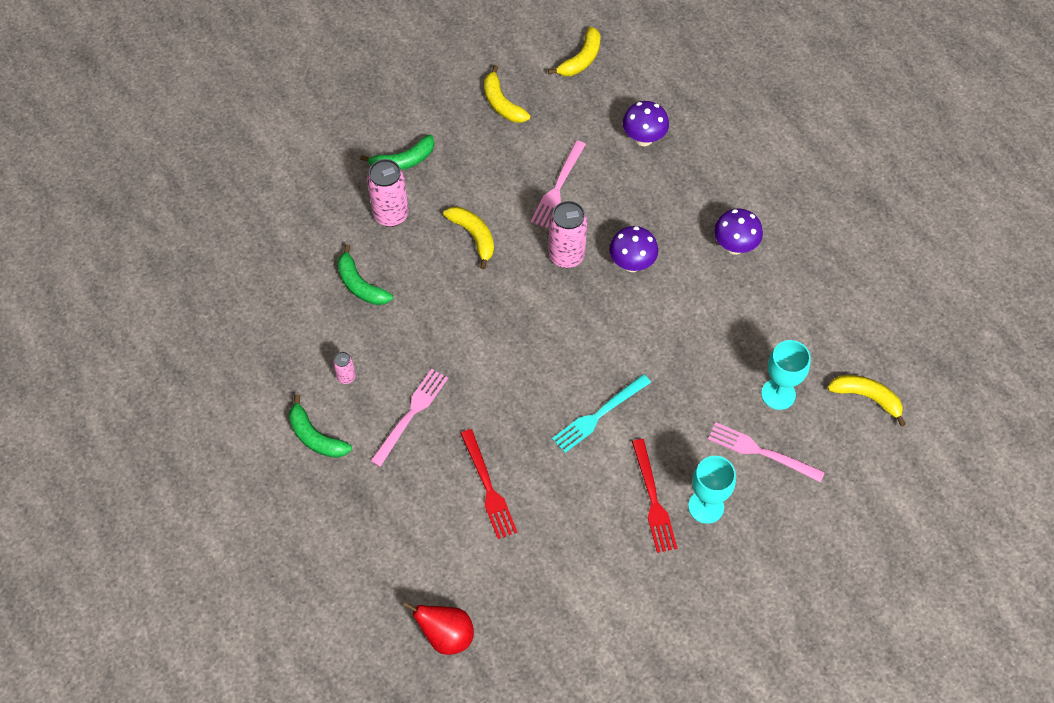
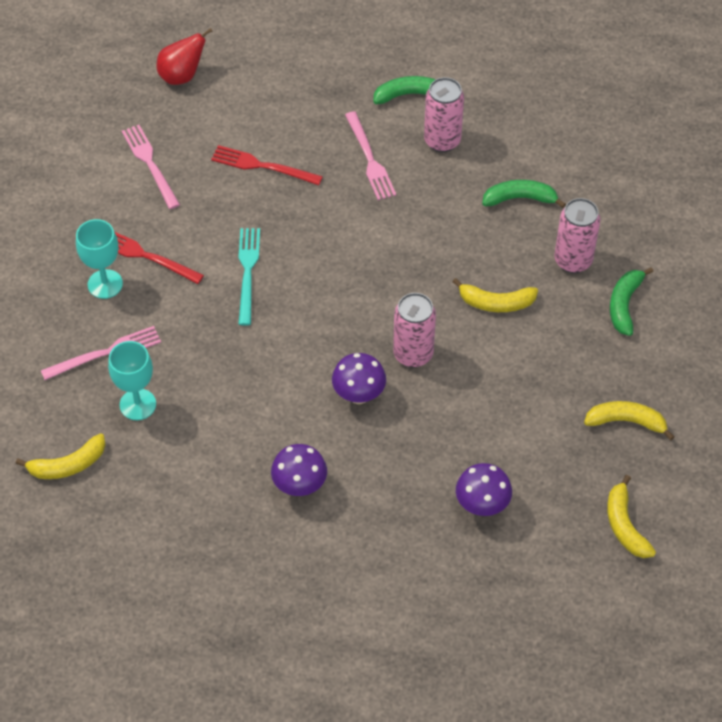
camera: 130 degrees right, 5 degrees down
pink can [333,352,356,384] -> pink can [424,77,464,152], size x2.00
pink fork [531,140,586,228] -> pink fork moved to [122,125,180,209]

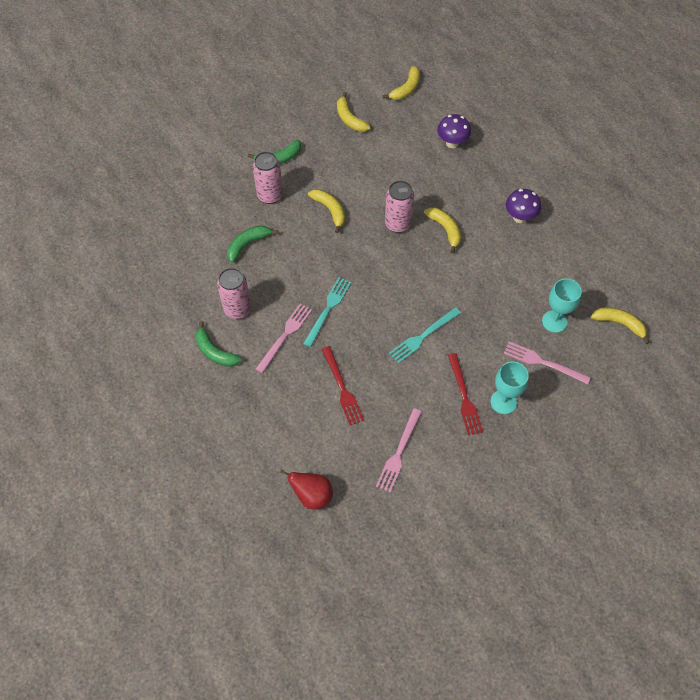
camera: 130 degrees left, 5 degrees up
purple mushroom [332,353,386,404] -> yellow banana [424,207,461,254]
green banana [482,180,566,208] -> green banana turned 90 degrees clockwise [227,226,278,262]
none -> turquoise fork [303,277,351,347]

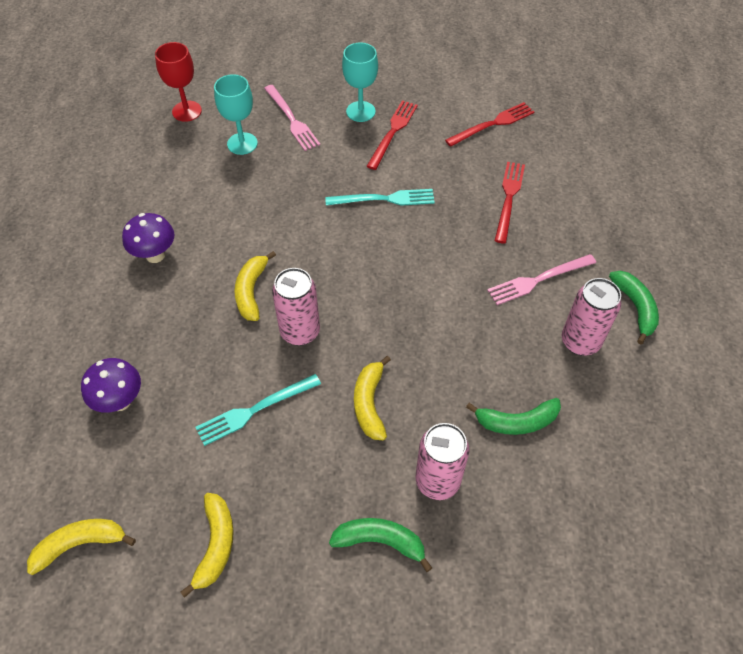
camera: 145 degrees left, 5 degrees down
red pear [280,469,333,510] -> none
turquoise fork [303,277,351,347] -> turquoise fork moved to [196,374,321,446]
pink fork [376,408,422,493] -> red fork [445,102,534,147]
yellow banana [591,307,650,344] -> red goblet [155,42,202,122]

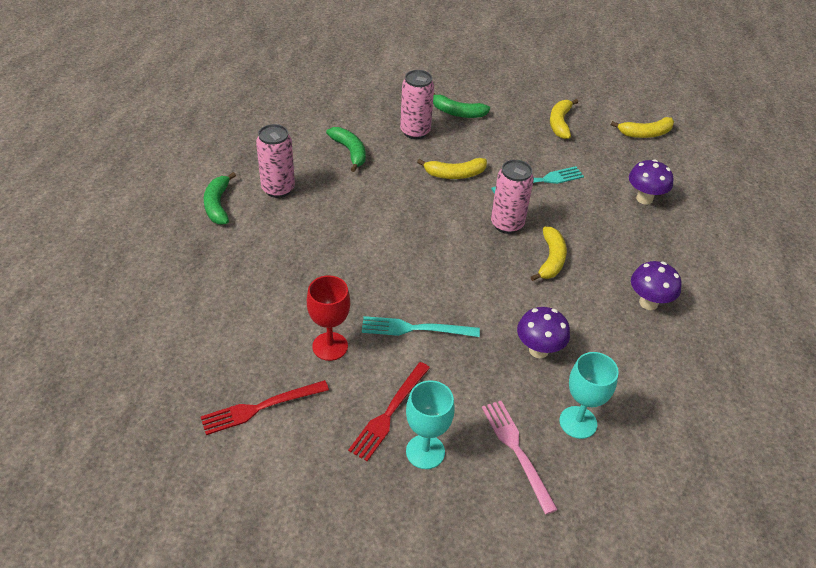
camera: 175 degrees left, 10 degrees down
red goblet [155,42,202,122] -> red goblet moved to [307,275,350,361]
yellow banana [354,356,391,440] -> yellow banana turned 75 degrees clockwise [417,158,487,179]
green banana [466,398,561,435] -> green banana turned 60 degrees clockwise [326,127,366,172]
pink fork [487,254,596,305] -> none
red fork [494,162,525,243] -> none
none -> purple mushroom [517,307,570,358]

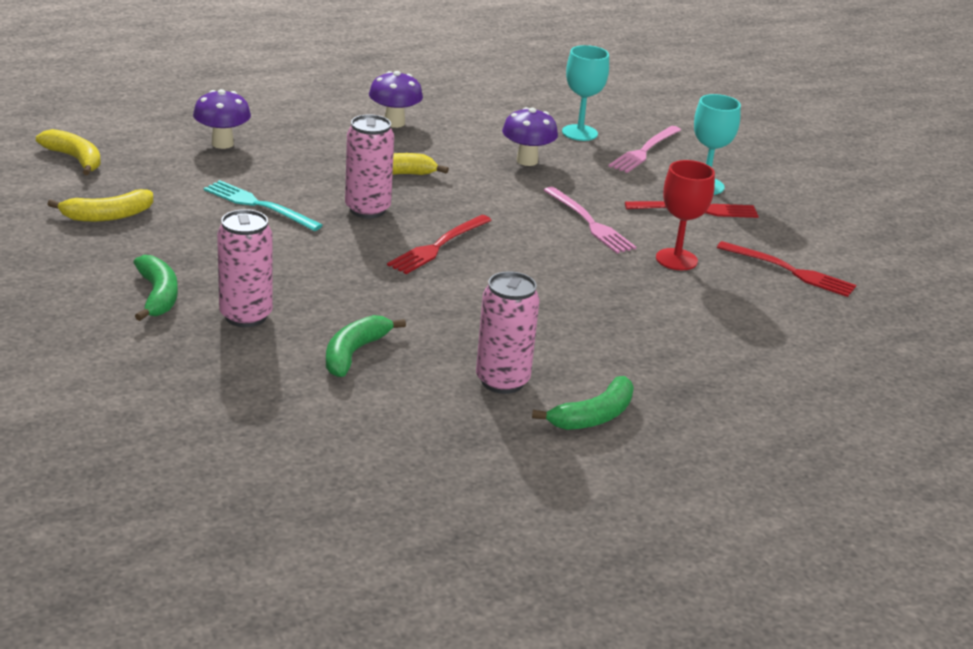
camera: 125 degrees left, 15 degrees down
turquoise fork [362,316,480,337] -> pink fork [543,187,636,254]
yellow banana [417,158,487,179] -> none
none -> red fork [387,215,492,274]

